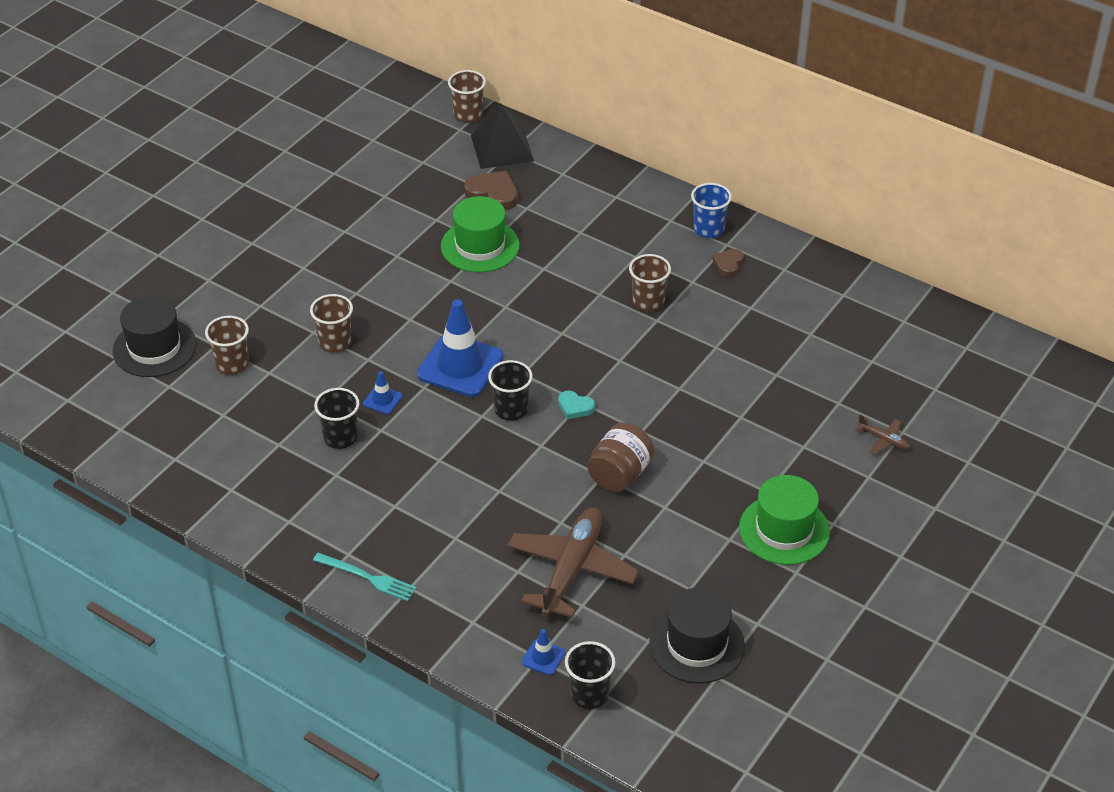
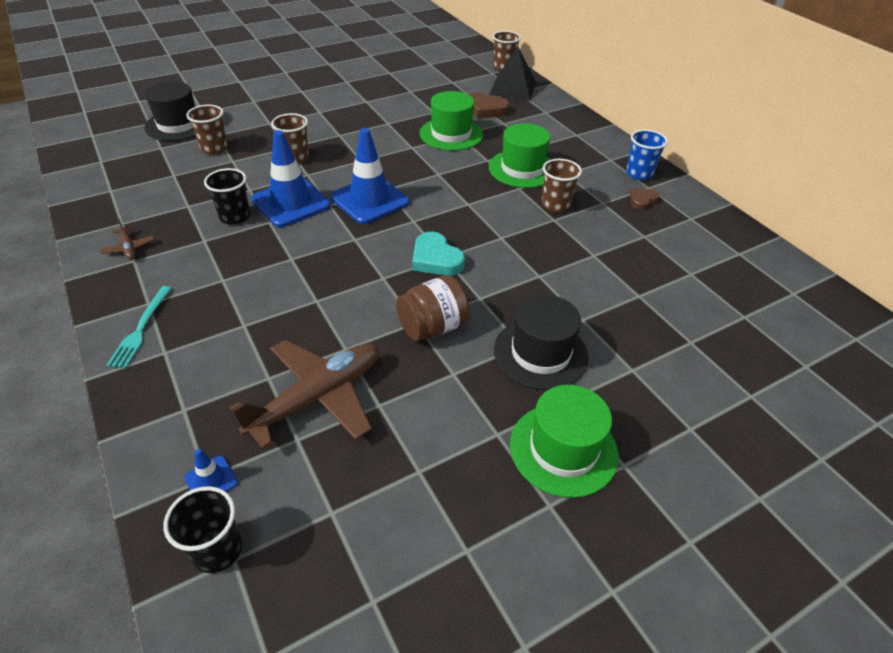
camera: 25 degrees right, 0 degrees up
turquoise fork [313,553,417,602] -> turquoise fork turned 45 degrees clockwise [106,286,172,369]
blue traffic cone [363,371,403,414] -> blue traffic cone [251,130,331,227], size x2.26
brown heart [464,171,518,211] -> brown heart turned 150 degrees clockwise [469,92,510,119]
black cup [488,360,533,421] -> none
turquoise heart [558,391,595,420] -> turquoise heart [412,232,465,276], size x1.64
black hat [649,588,745,683] -> black hat moved to [494,294,589,390]
brown plane [855,415,910,454] -> brown plane moved to [100,219,155,260]
none -> green hat [489,123,550,188]

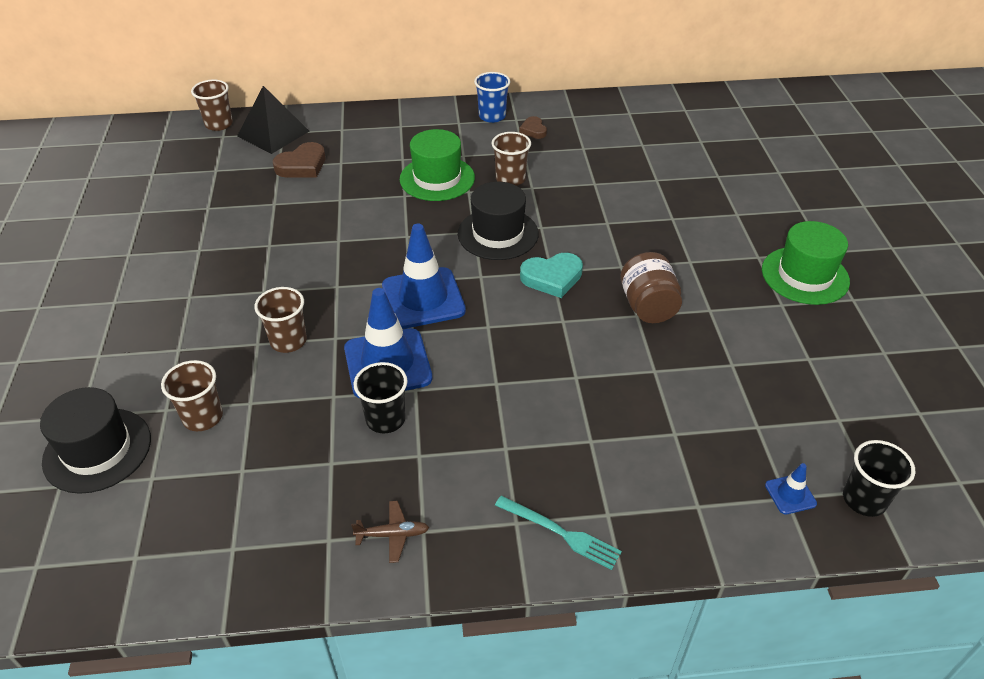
camera: 65 degrees left, 0 degrees up
brown plane [230,340,379,449] -> none
green hat [420,91,483,151] -> none
black hat [494,294,589,390] -> black hat moved to [458,182,539,260]

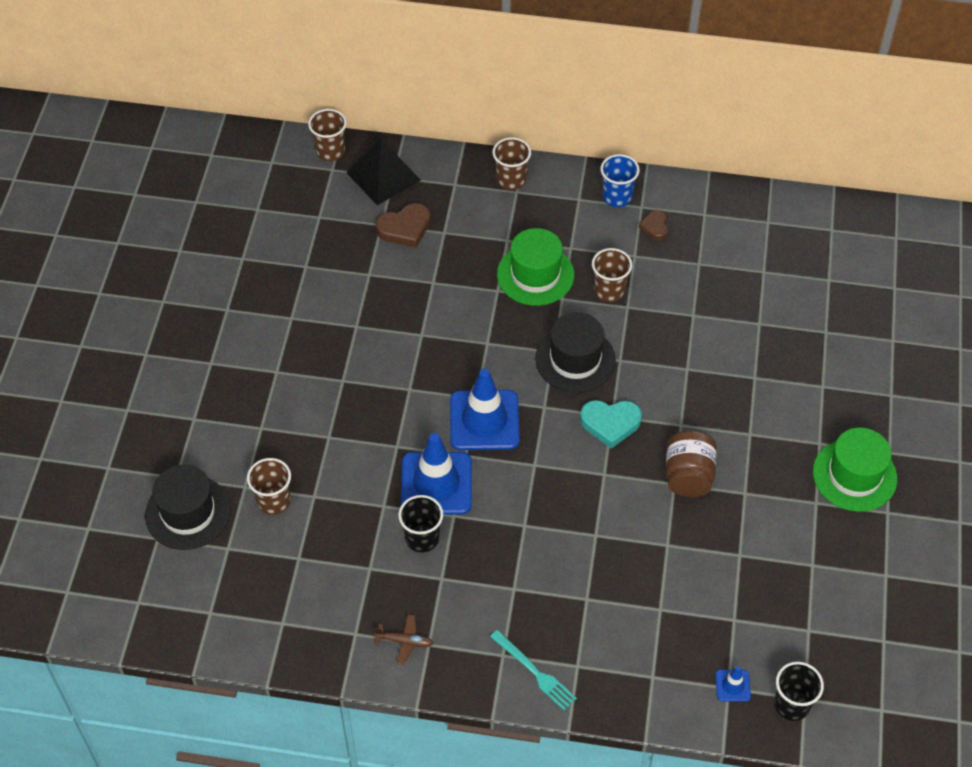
camera: 15 degrees right, 10 degrees up
brown cup [254,287,307,353] -> brown cup moved to [492,137,531,190]

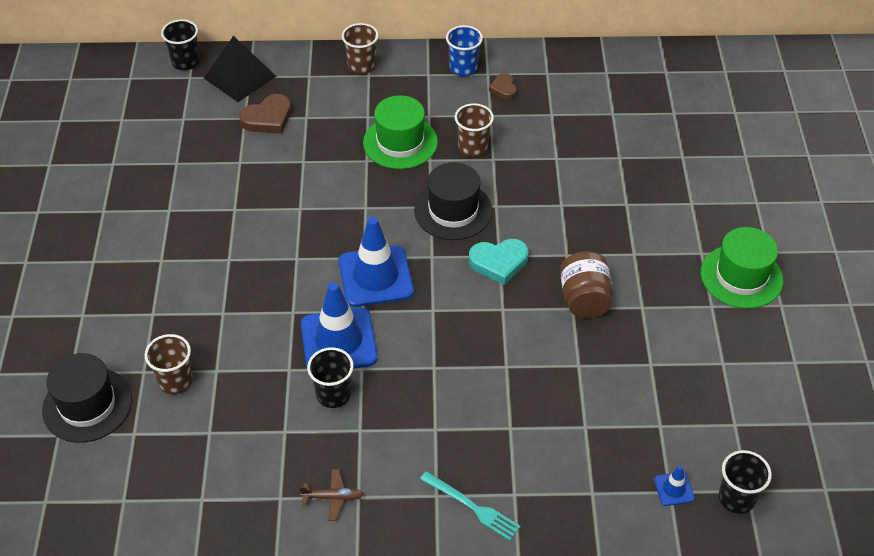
camera: 10 degrees left, 5 degrees down
brown cup [308,109,347,161] -> black cup [161,19,200,70]

